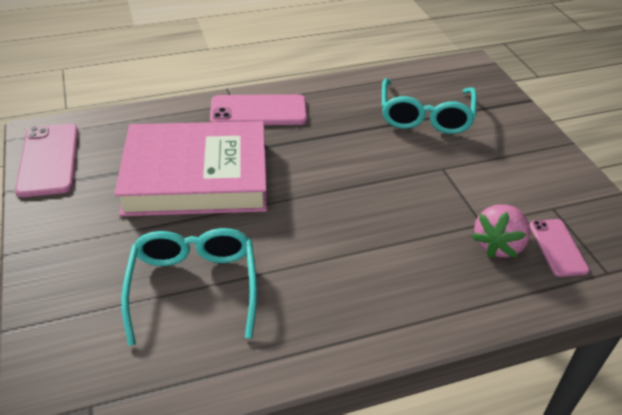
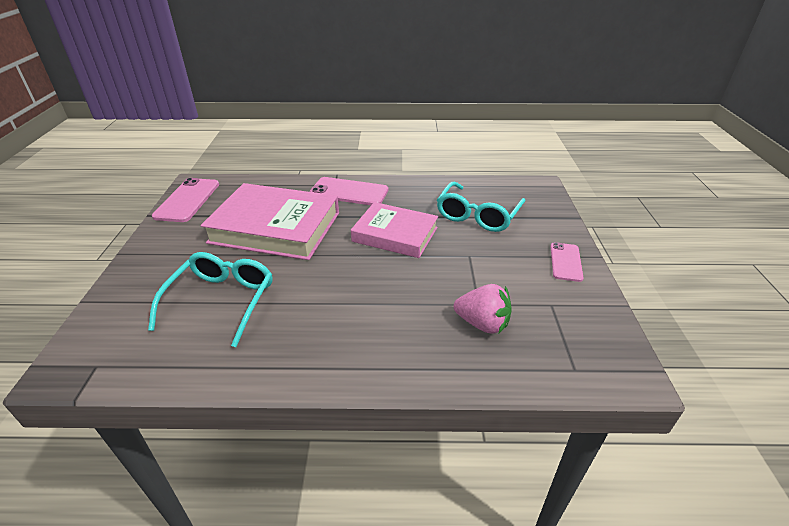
camera: 20 degrees right, 5 degrees down
pink strawberry [471,204,530,258] -> pink strawberry turned 120 degrees counterclockwise [454,284,512,334]
pink phone [529,219,590,277] -> pink phone moved to [550,242,584,282]
none -> pink book [351,202,438,258]

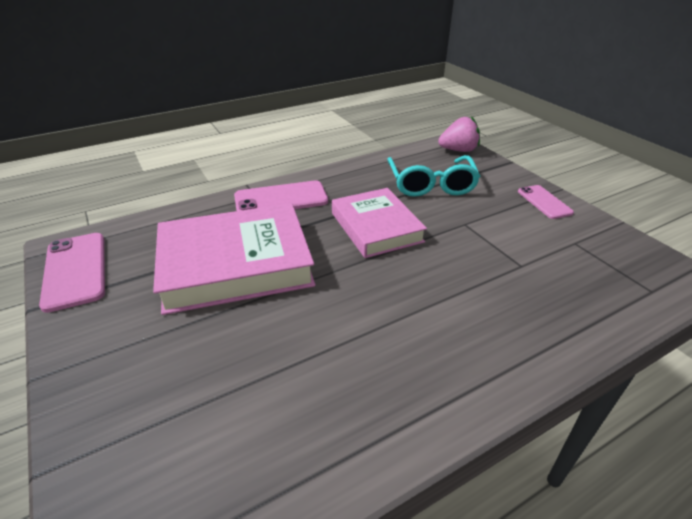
camera: 30 degrees left, 0 degrees up
turquoise glasses [148,252,273,347] -> none
pink book [351,202,438,258] -> pink book turned 75 degrees clockwise [332,188,427,258]
pink strawberry [454,284,512,334] -> pink strawberry moved to [438,116,480,152]

